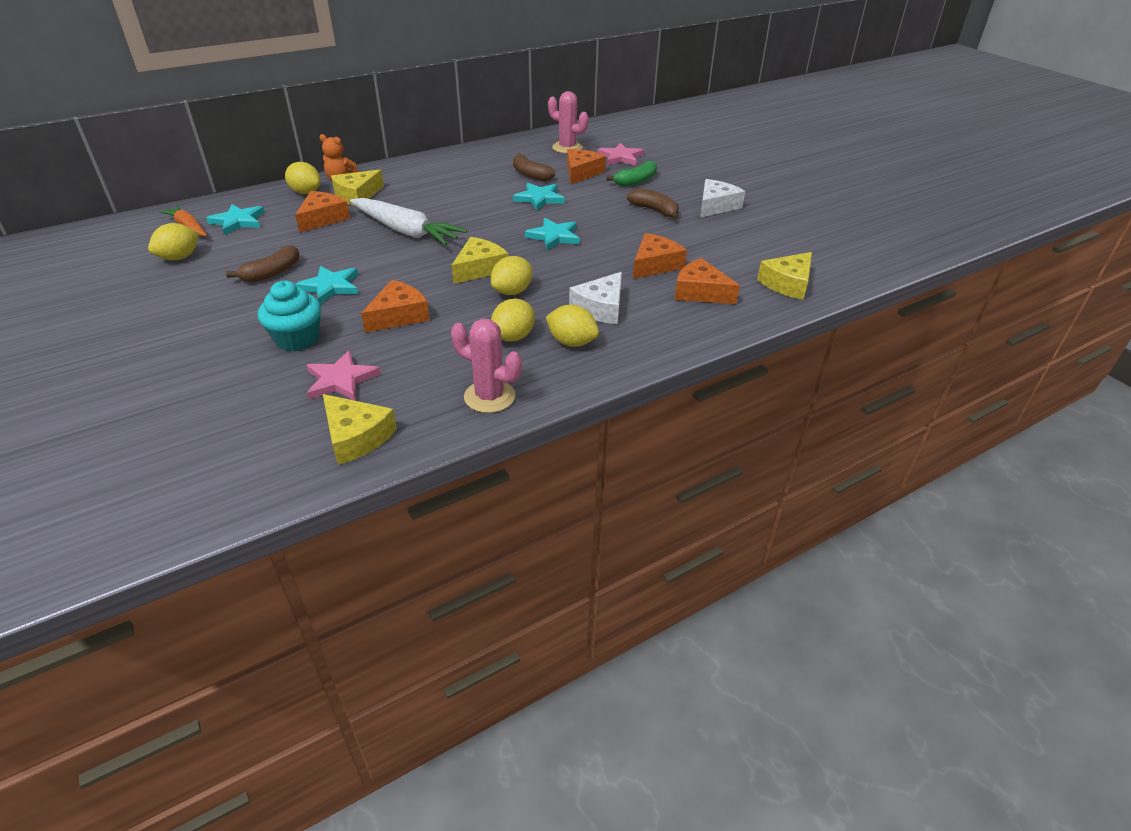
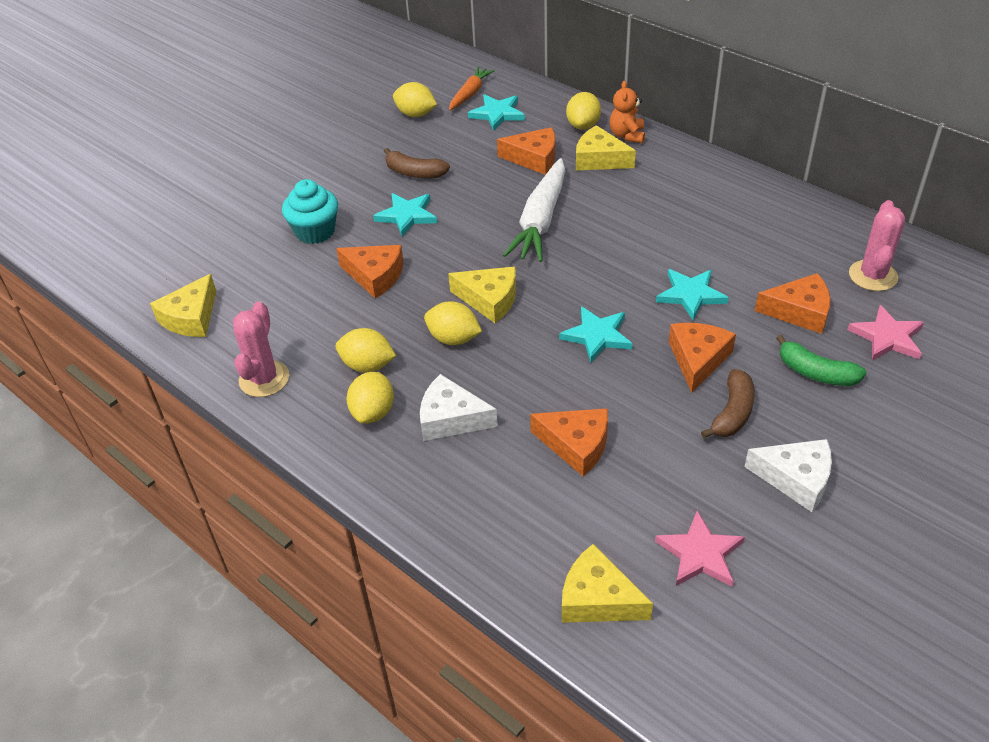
camera: 75 degrees right, 5 degrees up
pink star [307,350,381,401] -> pink star moved to [655,511,745,587]
brown banana [513,154,555,181] -> none
orange cheese [675,258,740,304] -> orange cheese moved to [669,323,736,393]

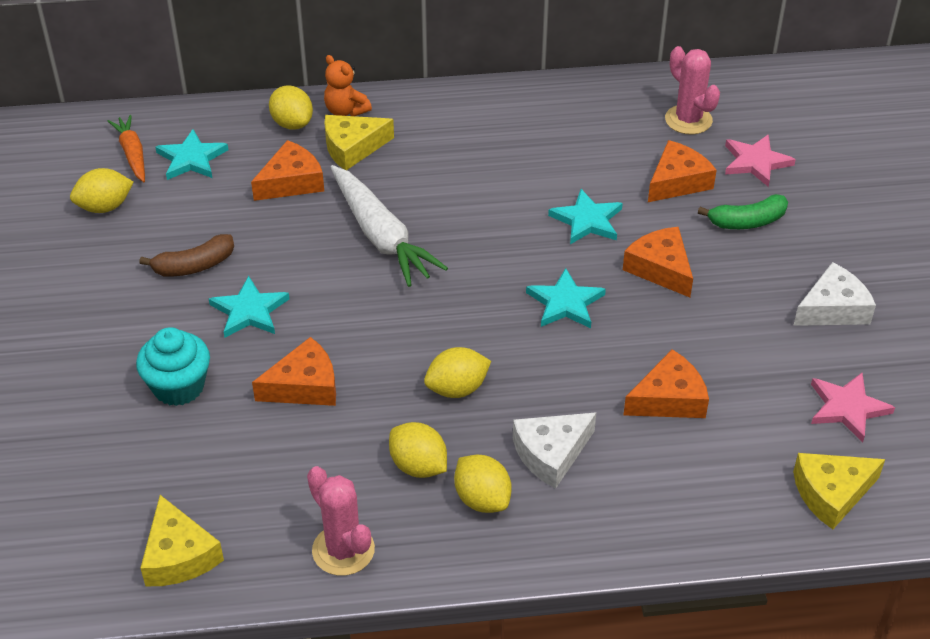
camera: 50 degrees left, 0 degrees up
yellow lemon [336,328,396,373] -> yellow lemon turned 75 degrees clockwise [389,422,447,478]
yellow cheese [448,267,516,323] -> none
brown banana [701,369,755,438] -> none

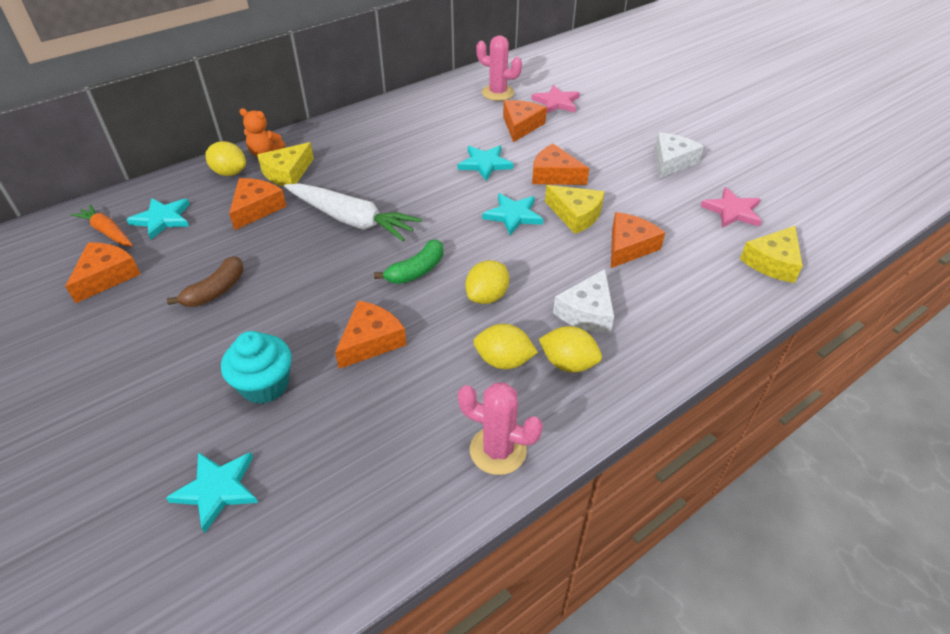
camera: 30 degrees left, 0 degrees up
yellow lemon [70,168,134,213] -> orange cheese [65,242,141,303]
yellow cheese [140,495,224,586] -> yellow cheese moved to [545,185,605,234]
turquoise star [209,276,289,338] -> turquoise star moved to [166,452,258,533]
green banana [698,194,788,229] -> green banana moved to [374,239,443,284]

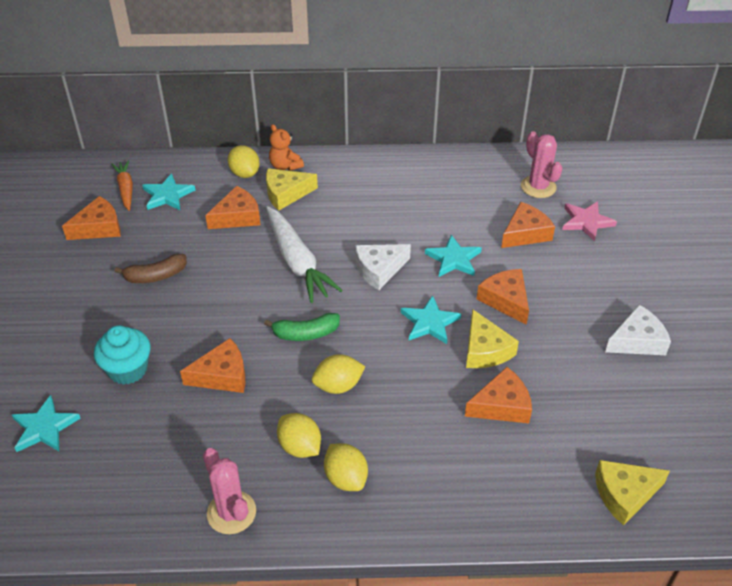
camera: 35 degrees right, 0 degrees up
white cheese [553,269,614,334] -> white cheese moved to [355,244,411,290]
pink star [701,187,762,228] -> none

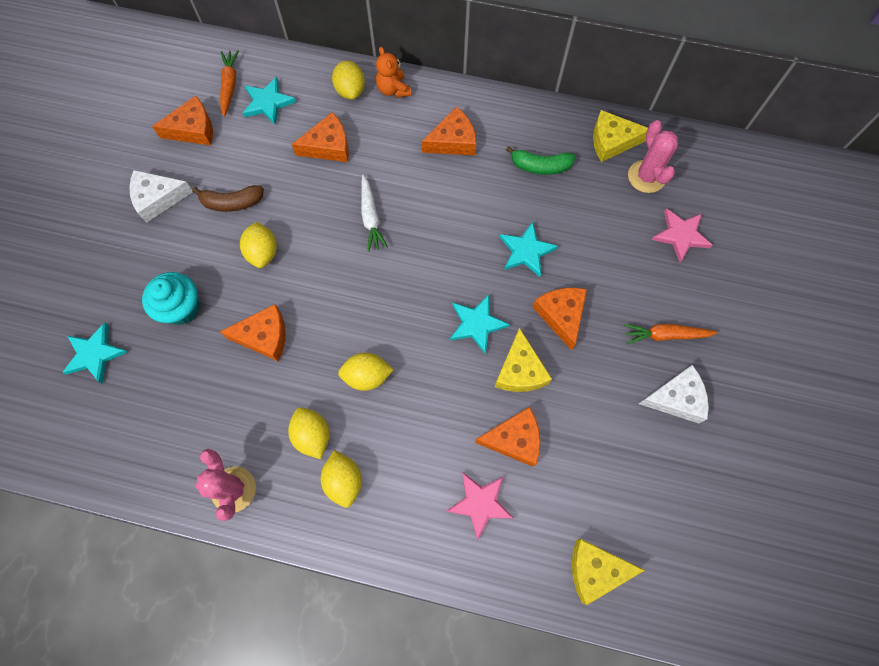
camera: 15 degrees right, 25 degrees up
green banana [264,313,340,341] -> green banana moved to [506,146,575,175]
yellow cheese [266,168,318,211] -> yellow cheese moved to [593,110,648,162]
white carrot [266,206,343,303] -> white carrot [361,175,388,251], size x0.58
white cheese [355,244,411,290] -> white cheese moved to [129,170,193,223]
orange cheese [501,202,555,248] -> orange cheese moved to [422,106,476,155]
none -> yellow lemon [240,222,277,268]
none -> pink star [446,472,513,540]
none -> orange carrot [624,324,718,344]

